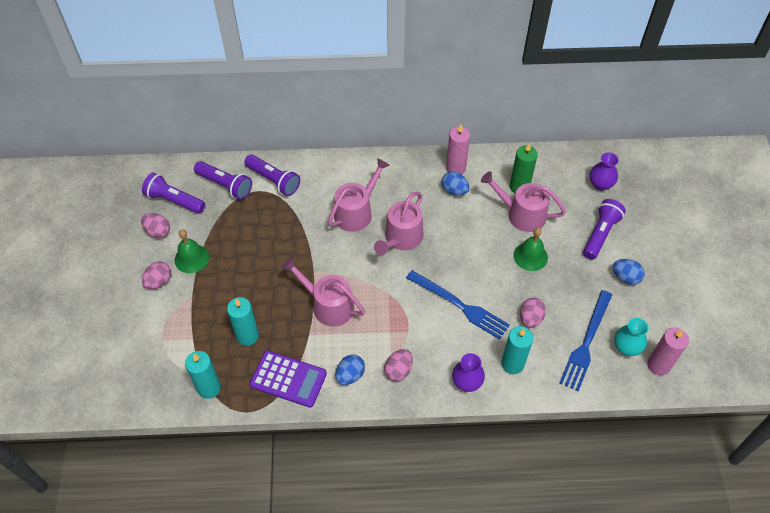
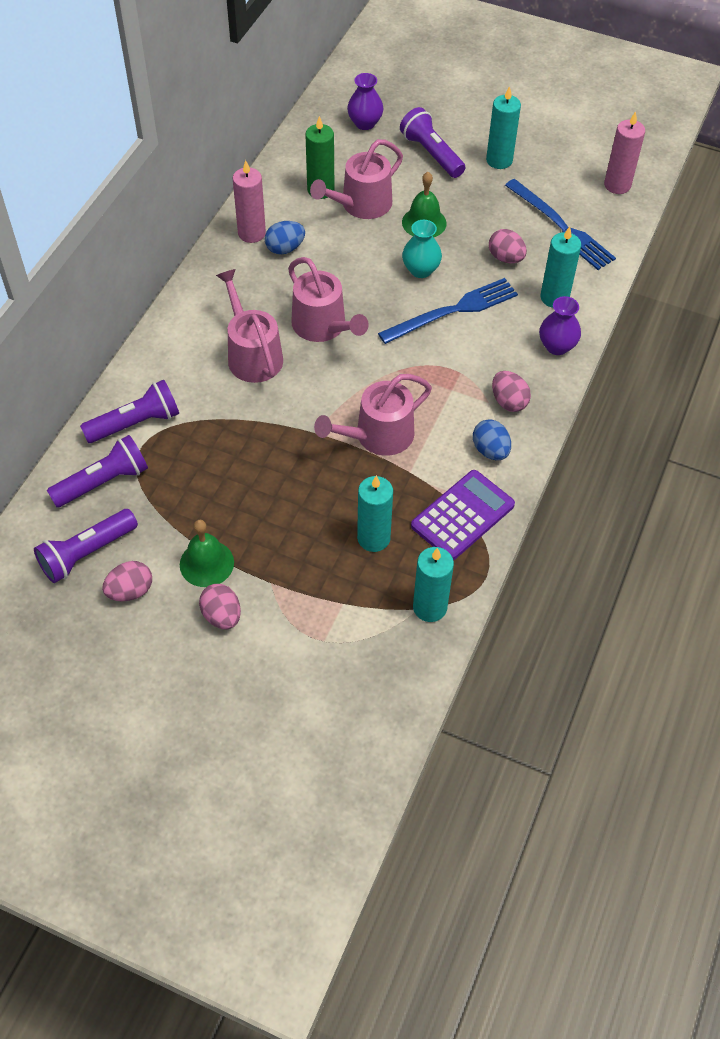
camera: 65 degrees left, 0 degrees up
blue egg [613,259,645,285] -> turquoise candle [486,86,521,169]
turquoise vase [614,318,649,356] -> turquoise vase moved to [402,220,442,278]

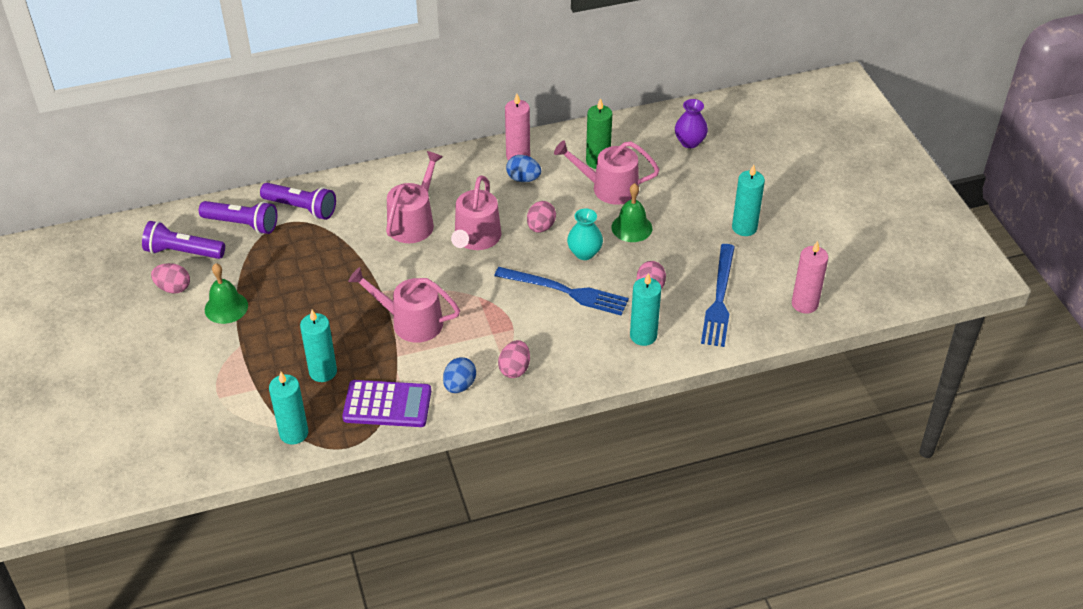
camera: 50 degrees right, 10 degrees down
pink egg [199,584,241,629] -> pink egg moved to [527,201,556,233]
purple flashlight [400,107,466,178] -> none
purple vase [539,296,581,355] -> none

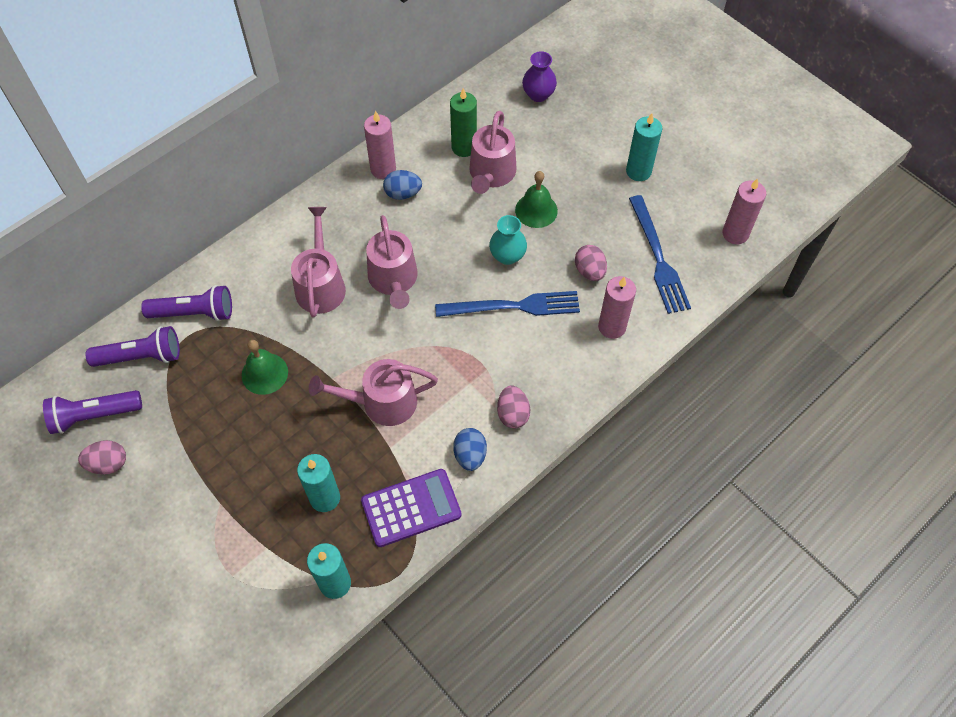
camera: 25 degrees left, 15 degrees up
green bell [205,263,248,324] -> green bell moved to [242,340,288,395]
pink egg [527,201,556,233] -> none
pink watering can [554,141,660,205] -> pink watering can turned 60 degrees counterclockwise [469,111,517,194]
turquoise candle [630,273,661,346] -> pink candle [598,276,636,339]

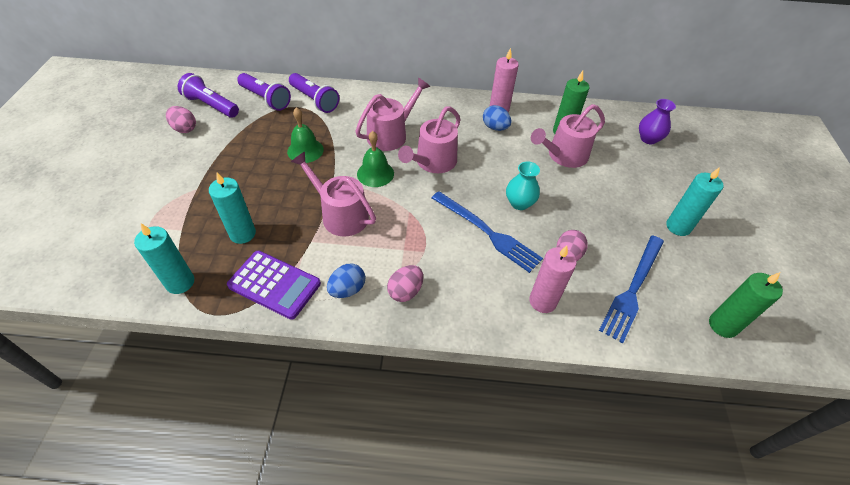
camera: 45 degrees right, 10 degrees down
green bell [515,171,558,228] -> green bell moved to [357,131,394,187]
pink candle [722,178,766,244] -> green candle [709,272,783,338]

